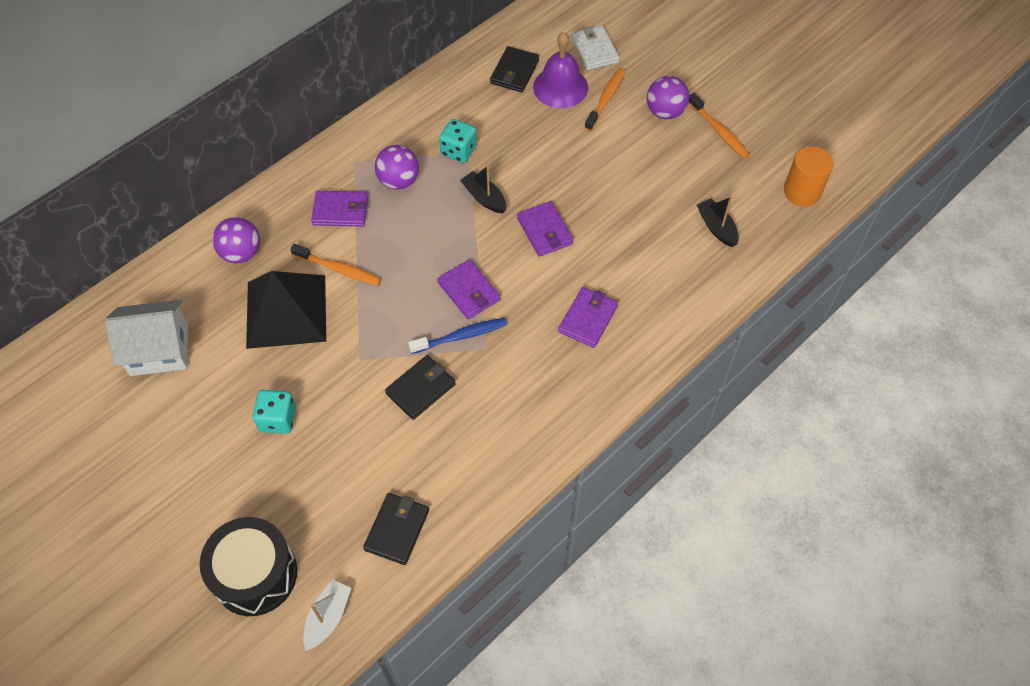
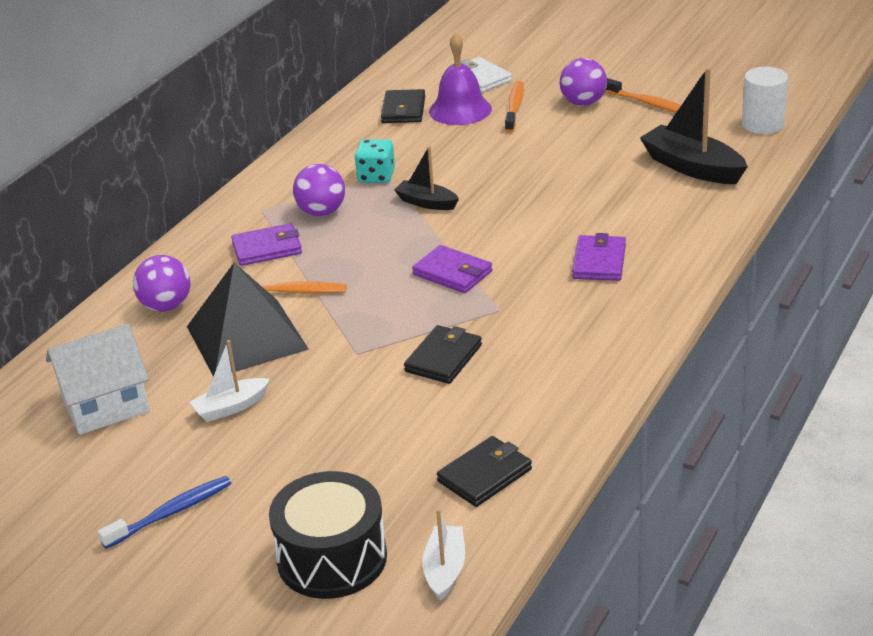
camera: 15 degrees left, 25 degrees down
turquoise dice [253,390,296,434] -> none
black wallet [363,493,429,565] -> black wallet turned 45 degrees clockwise [437,436,532,507]
blue toothbrush [408,318,507,354] -> blue toothbrush moved to [98,476,231,549]
purple wallet [517,201,574,257] -> none
black boat [697,197,739,247] -> black boat [640,68,748,184], size x1.74
orange cylinder [784,146,834,206] -> white cylinder [742,67,788,134]
none -> white boat [190,340,270,422]

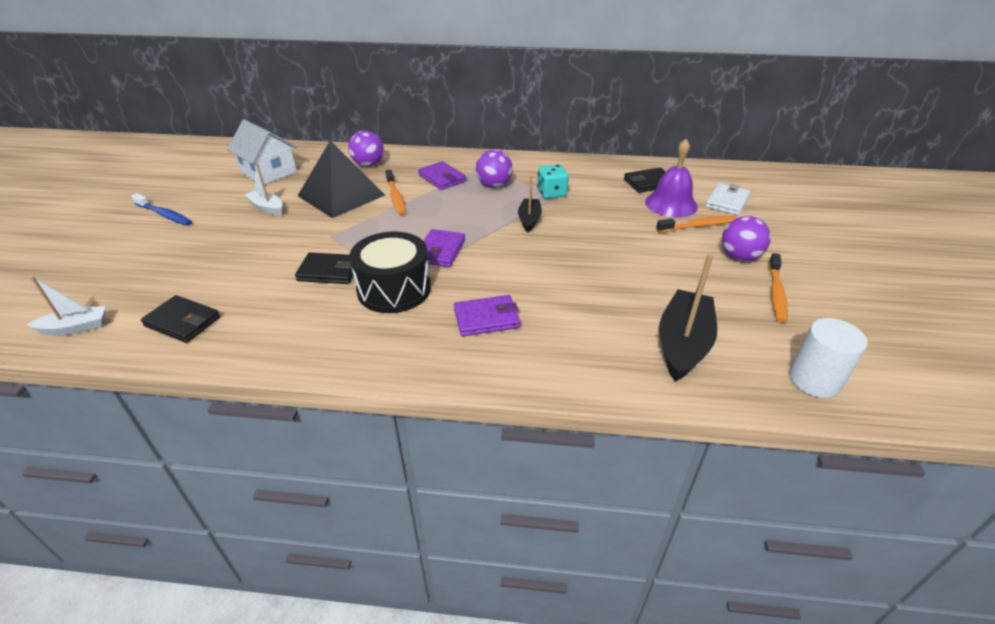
camera: 65 degrees right, 5 degrees up
black drum [269,471,387,599] -> black drum moved to [349,232,431,313]

